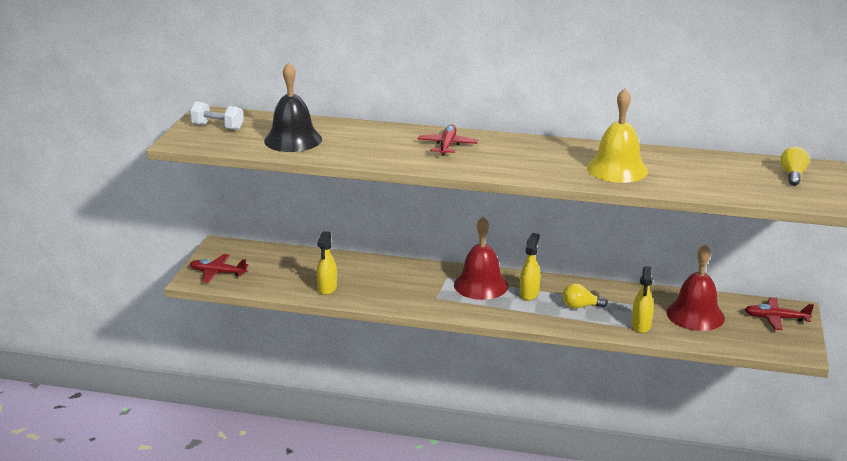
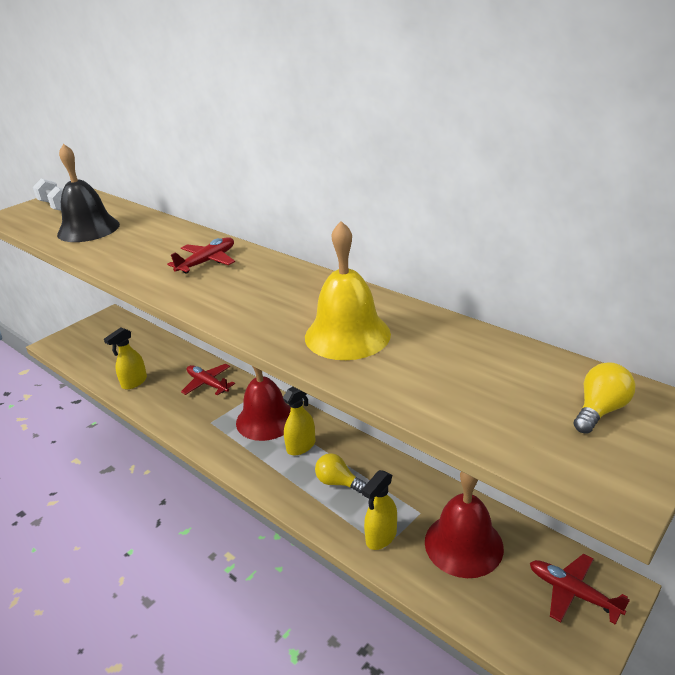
camera: 30 degrees right, 5 degrees up
red plane [190,254,249,283] -> red plane moved to [181,364,235,396]

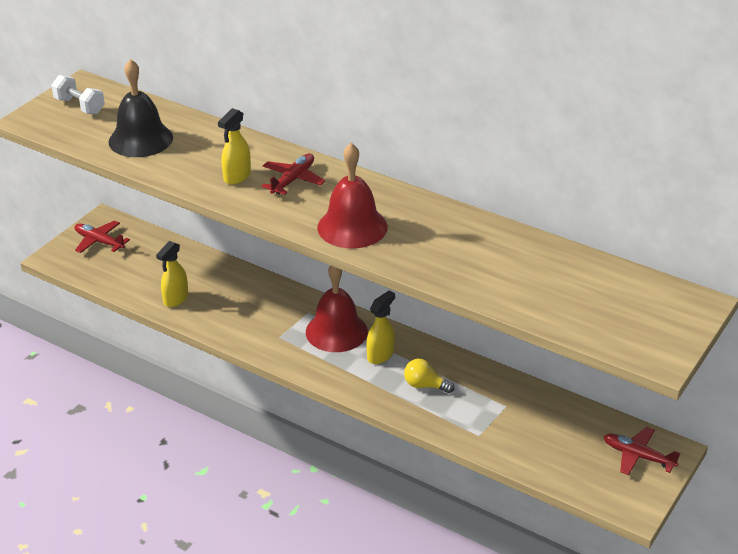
camera: 10 degrees left, 5 degrees up
red plane [181,364,235,396] -> red plane moved to [75,220,130,253]
yellow bell [305,221,391,360] -> none
yellow spray bottle [362,470,397,550] -> yellow spray bottle moved to [218,108,251,185]
red bell [425,471,504,578] -> red bell moved to [317,143,388,249]
yellow light bulb [574,362,635,433] -> none

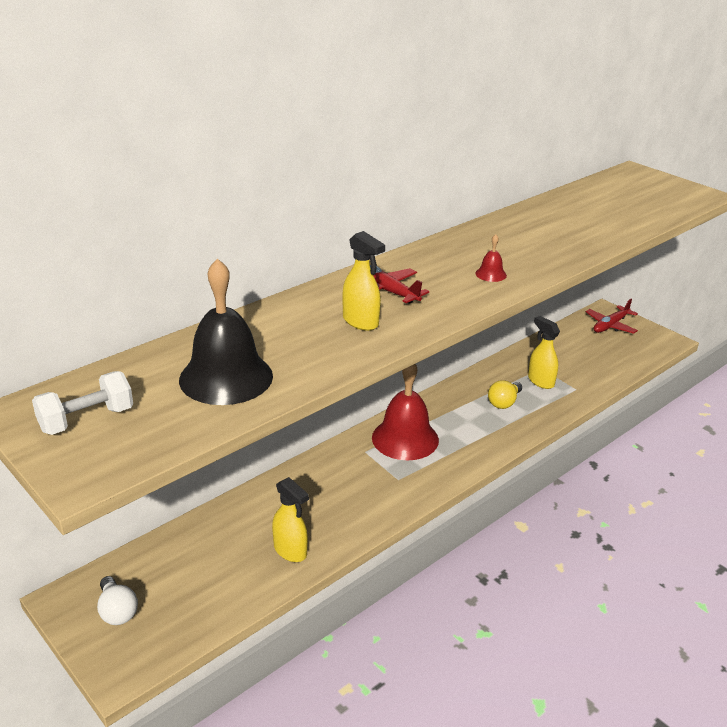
camera: 75 degrees left, 5 degrees down
red plane [75,220,130,253] -> white light bulb [97,576,138,625]
red bell [317,143,388,249] -> red bell [476,234,507,282], size x0.41
yellow spray bottle [367,291,395,364] -> yellow spray bottle moved to [528,316,560,389]

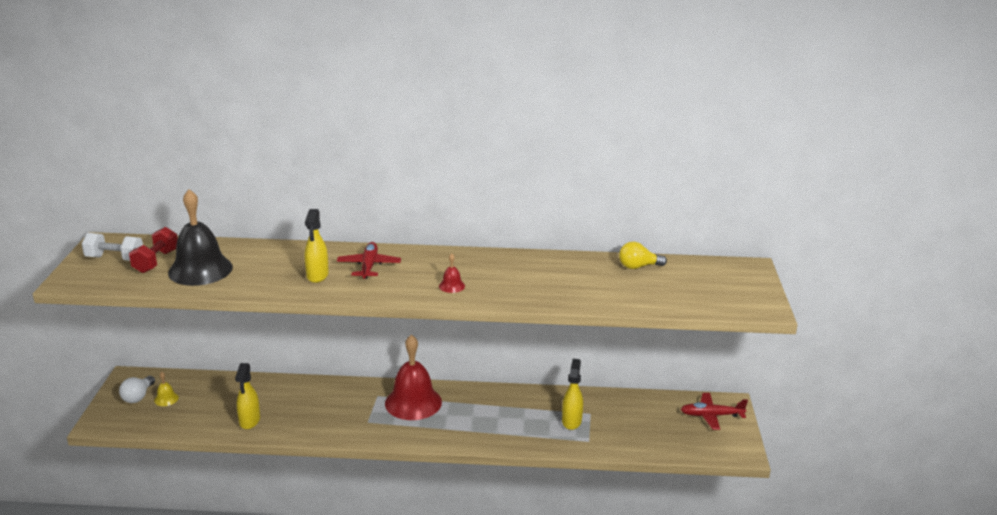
camera: 45 degrees right, 5 degrees down
yellow light bulb [488,380,522,409] -> yellow light bulb moved to [619,241,667,269]
none -> red dumbbell [129,227,178,273]
none -> yellow bell [154,372,179,406]

